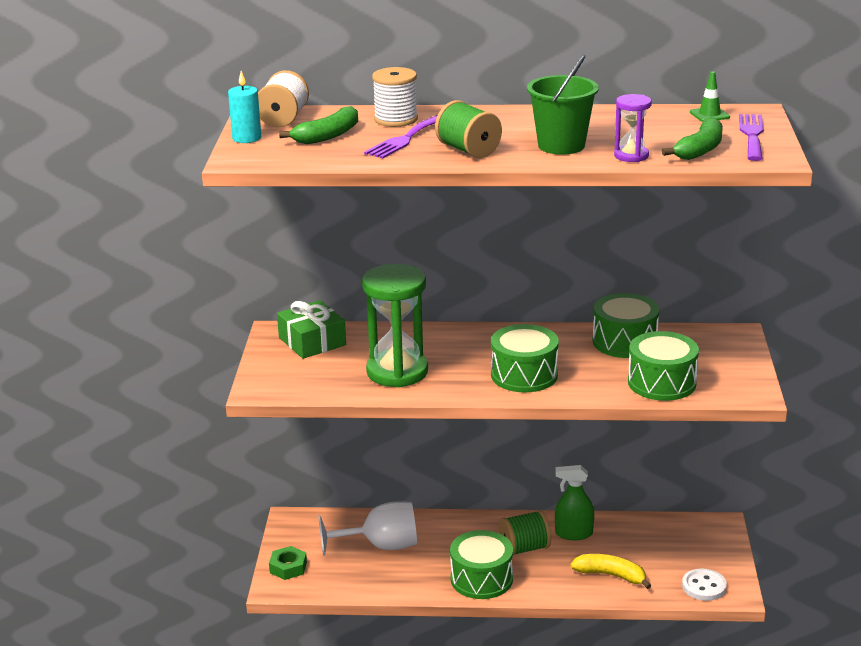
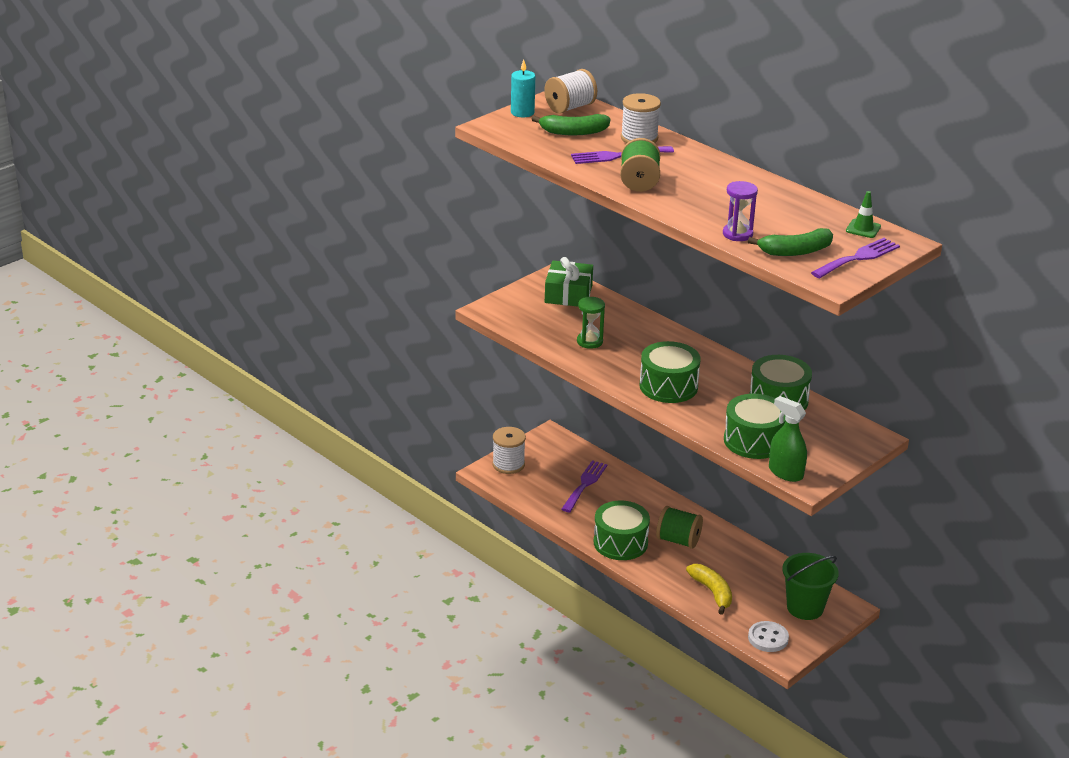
camera: 40 degrees right, 5 degrees up
green nut [269,546,307,580] -> white spool [492,427,526,474]
white goblet [318,501,417,556] -> purple fork [561,460,607,512]
green hourglass [362,264,428,388] -> green hourglass [577,297,605,349], size x0.50
green bucket [527,55,599,155] -> green bucket moved to [782,553,839,620]
green spray bottle [555,465,594,540] -> green spray bottle moved to [769,396,807,482]

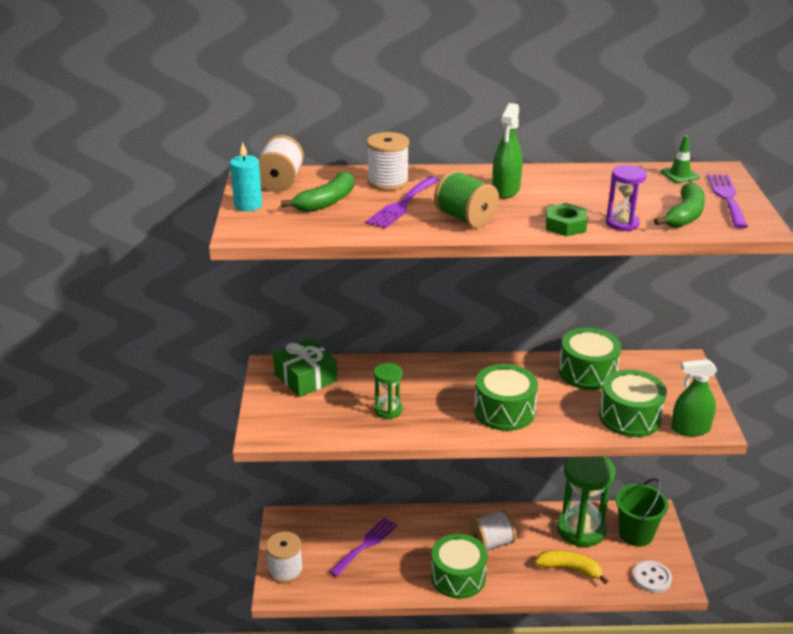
camera: 45 degrees left, 0 degrees up
purple fork [561,460,607,512] -> purple fork turned 60 degrees clockwise [329,518,397,577]
green spool [656,506,703,549] -> white spool [469,510,516,550]
none -> green spray bottle [492,103,522,198]
none -> green nut [546,203,588,236]
none -> green hourglass [557,456,615,547]

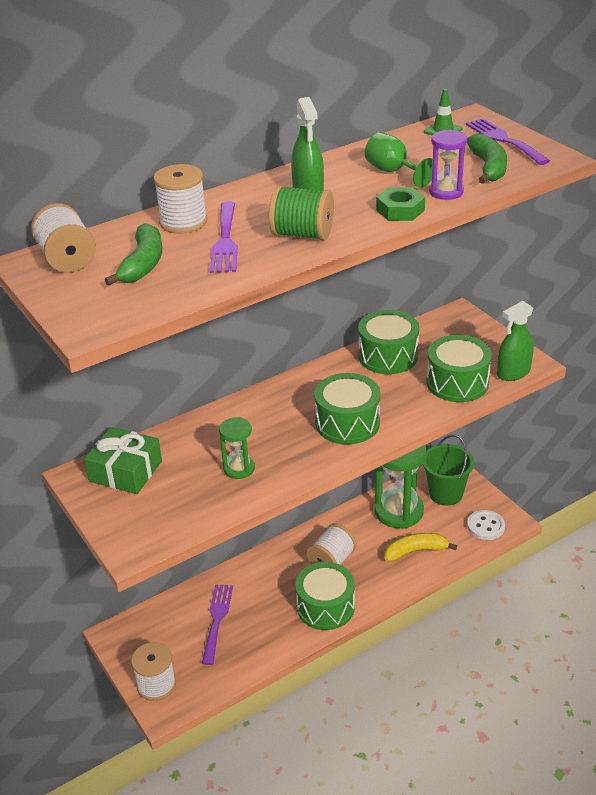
camera: 30 degrees left, 5 degrees up
turquoise candle [230,142,262,211] -> none
none -> green goblet [365,132,433,188]

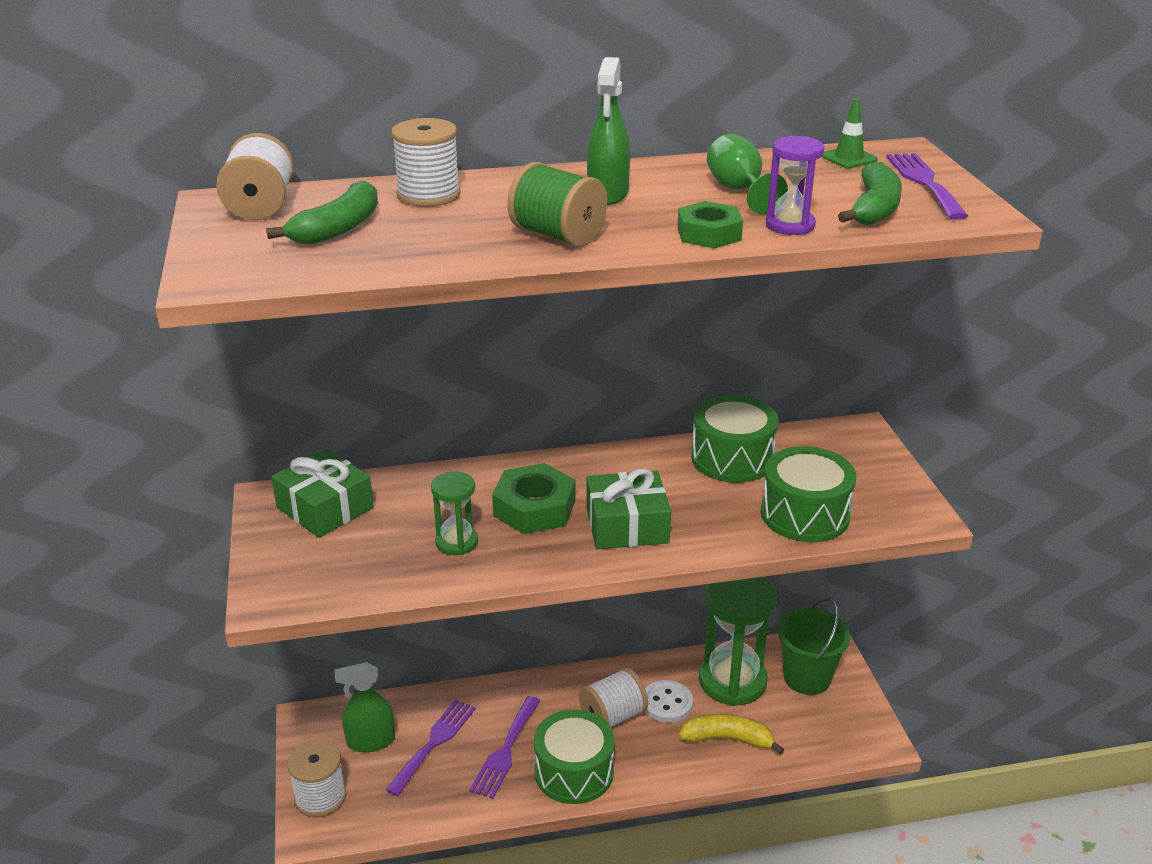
camera: 20 degrees right, 5 degrees down
purple fork [210,201,238,273] -> purple fork moved to [469,696,541,799]
green drum [314,373,380,444] -> green gift [586,469,671,549]
white button [467,510,505,540] -> white button moved to [645,680,693,723]
green spray bottle [497,301,534,381] -> green spray bottle moved to [334,662,395,752]
none -> green nut [492,463,575,534]

